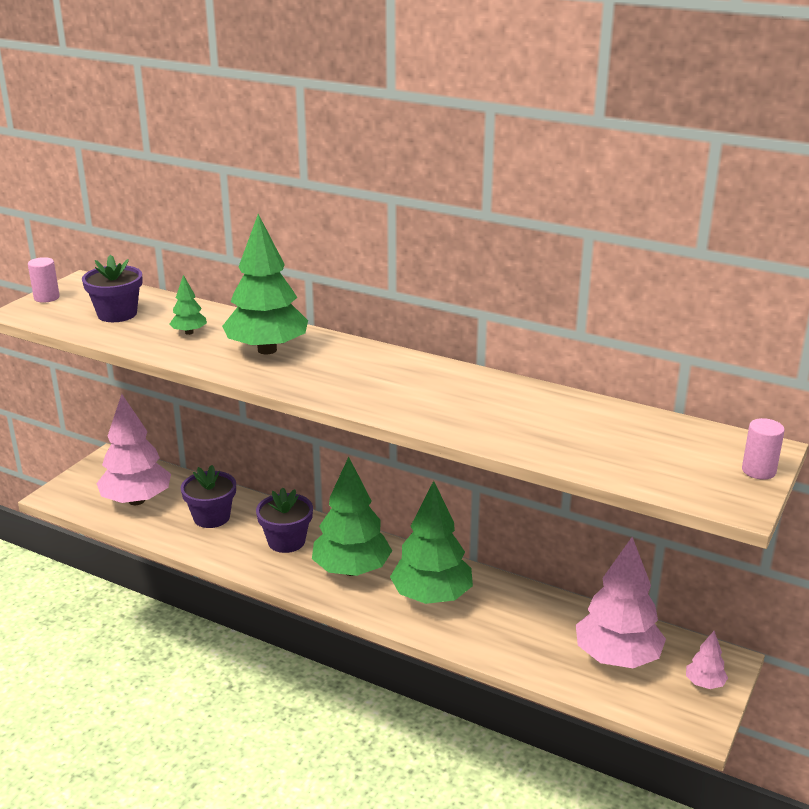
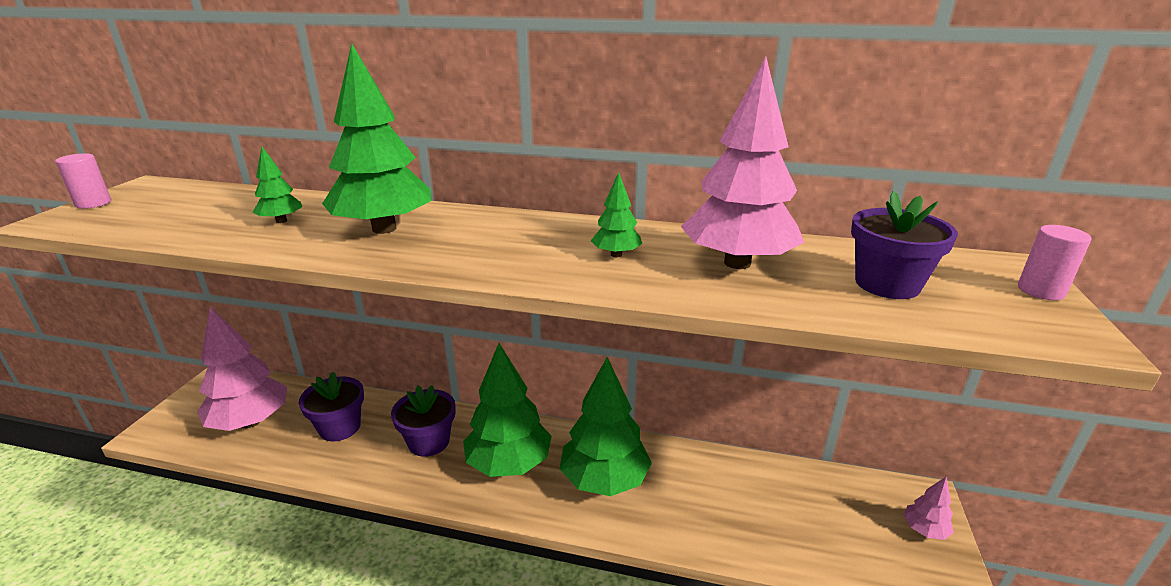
camera: 15 degrees left, 0 degrees up
purple flower pot [82,255,142,322] -> purple flower pot moved to [851,191,958,299]
pink tree [576,537,666,668] -> pink tree moved to [681,56,805,269]
none -> green tree [591,172,642,257]

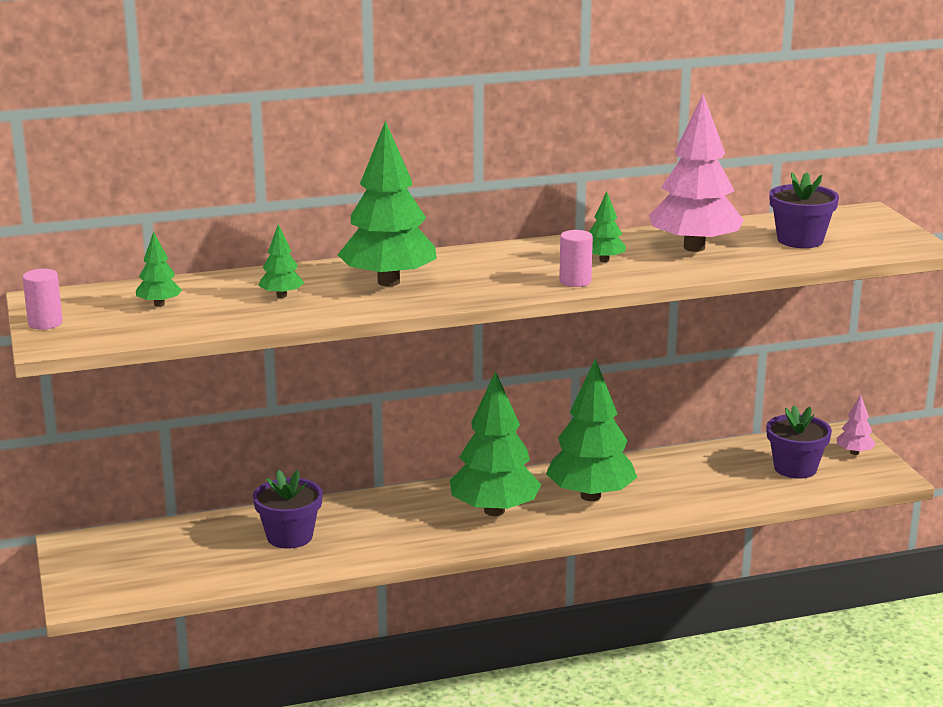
camera: 30 degrees left, 5 degrees down
pink tree [197,307,287,431] -> none
purple flower pot [391,385,456,457] -> purple flower pot moved to [766,405,832,479]
pink cylinder [1018,225,1092,300] -> pink cylinder moved to [559,230,593,287]
none -> green tree [136,231,182,307]

